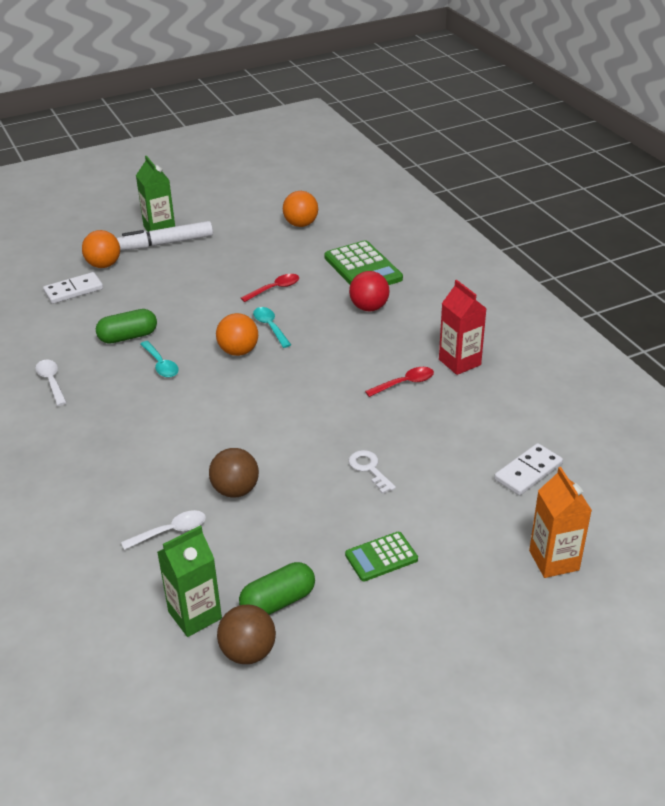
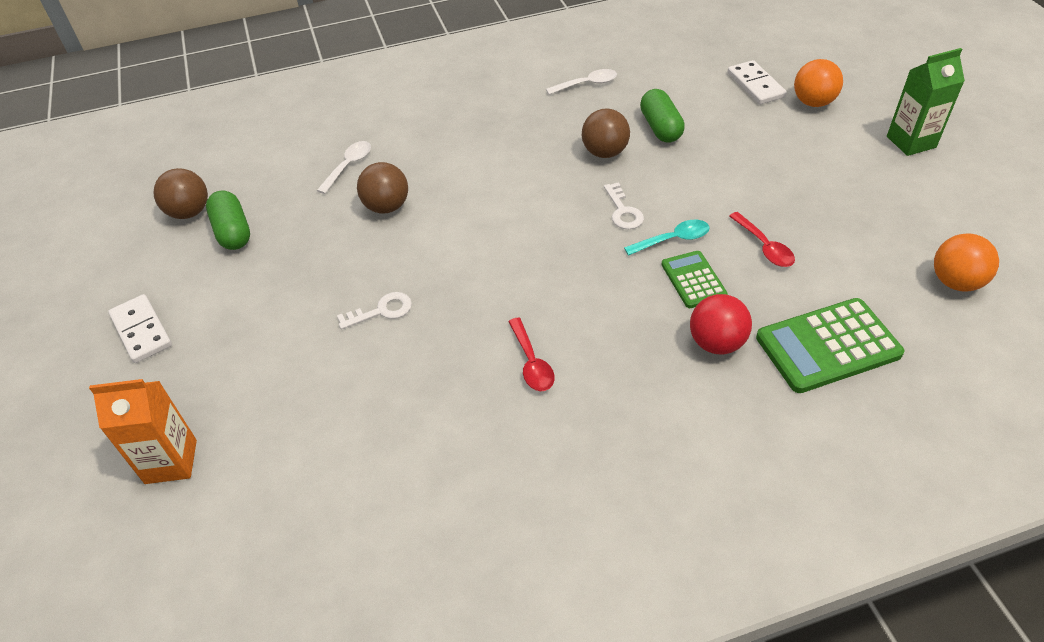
camera: 100 degrees right, 10 degrees up
white marker [117,221,213,251] -> none
white spoon [121,510,206,550] -> white spoon turned 135 degrees counterclockwise [317,141,371,194]
turquoise spoon [140,341,179,378] -> brown ball [582,108,630,158]
green carton [157,525,222,637] -> none
orange ball [216,313,258,356] -> white key [604,182,644,229]
green calculator [345,532,418,581] -> green calculator moved to [661,251,728,308]
red carton [439,280,487,375] -> none
white domino [494,443,563,496] -> white domino moved to [108,294,172,363]

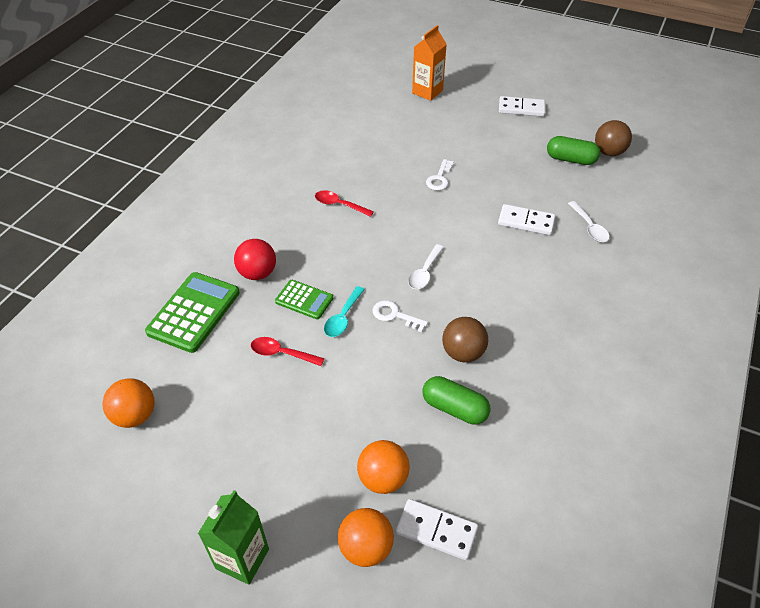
camera: 130 degrees right, 0 degrees up
brown ball [357,162,408,213] -> white domino [498,204,555,235]
white spoon [546,69,617,94] -> white spoon moved to [408,244,444,289]
none -> orange ball [357,440,410,494]

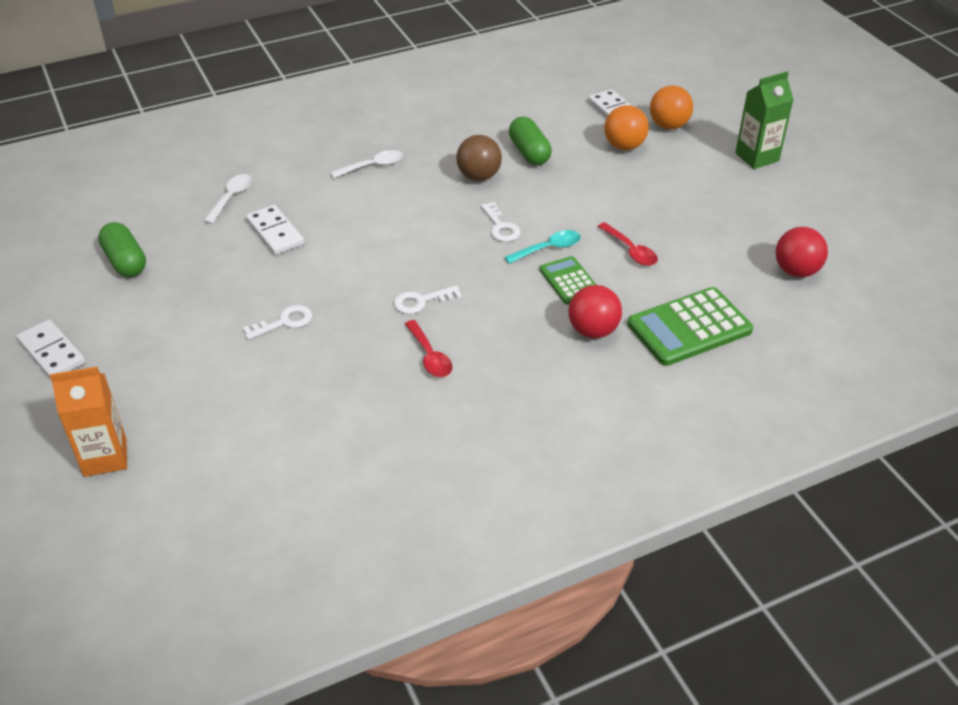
camera: 140 degrees left, 5 degrees down
orange ball [103,378,155,428] -> red ball [776,227,828,277]
white spoon [408,244,444,289] -> white spoon moved to [330,150,403,178]
brown ball [595,120,632,156] -> none
none -> white key [394,285,462,314]

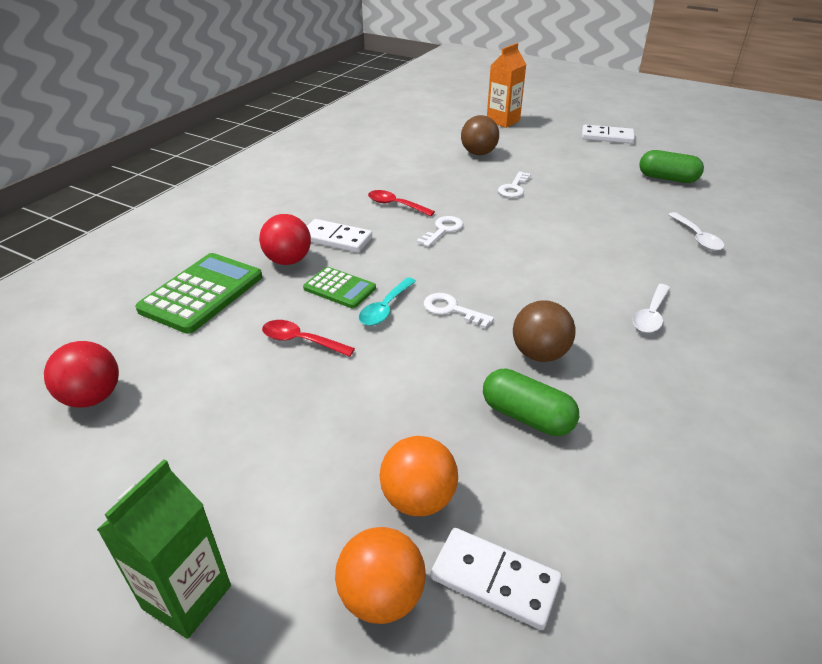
camera: 145 degrees right, 5 degrees down
white domino [246,205,304,255] -> white domino moved to [307,219,372,253]
none -> brown ball [461,115,499,155]

